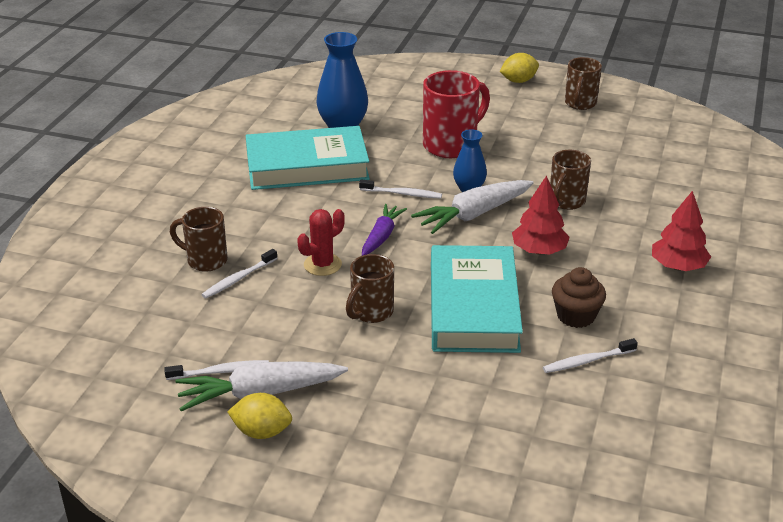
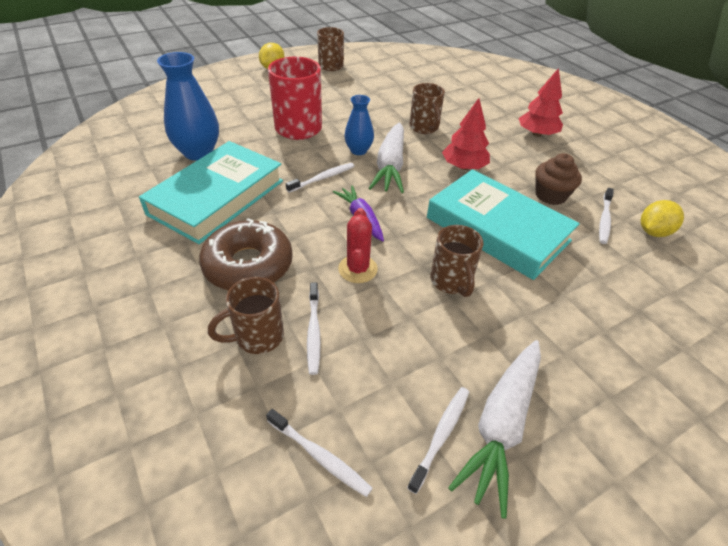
camera: 50 degrees left, 10 degrees up
yellow lemon [228,393,292,439] -> yellow lemon moved to [641,200,684,237]
none -> brown donut [199,218,293,290]
none -> white toothbrush [266,409,373,497]

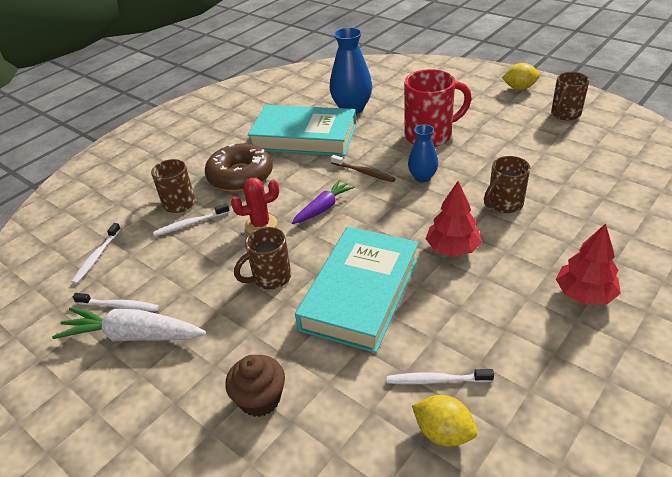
camera: 75 degrees right, 5 degrees down
white toothbrush [286,163,354,193] -> brown toothbrush [331,155,396,182]
white carrot [369,122,404,193] -> none
brown cupcake [535,153,582,205] -> brown cupcake moved to [225,355,285,417]

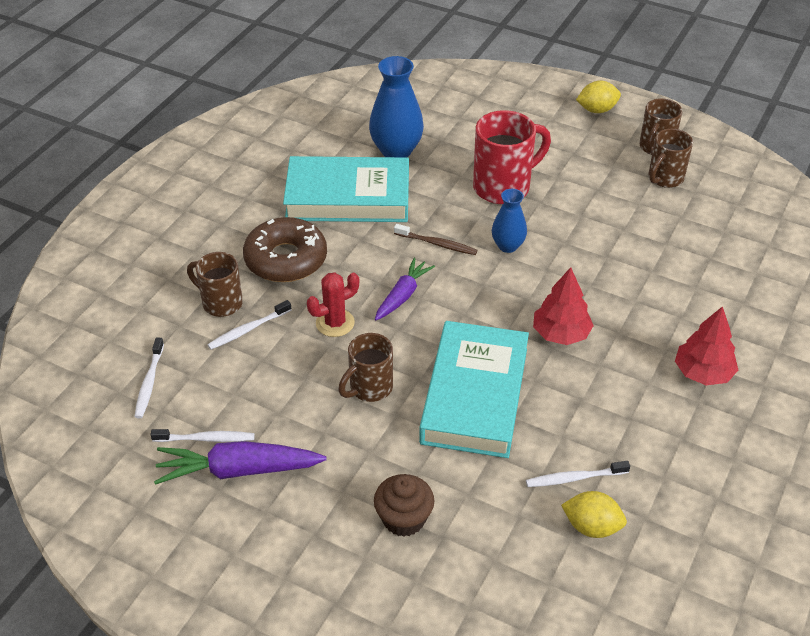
camera: 15 degrees left, 5 degrees up
white carrot [52,307,206,341] -> purple carrot [154,441,327,485]
brown mug [484,156,530,213] -> brown mug moved to [649,129,693,188]

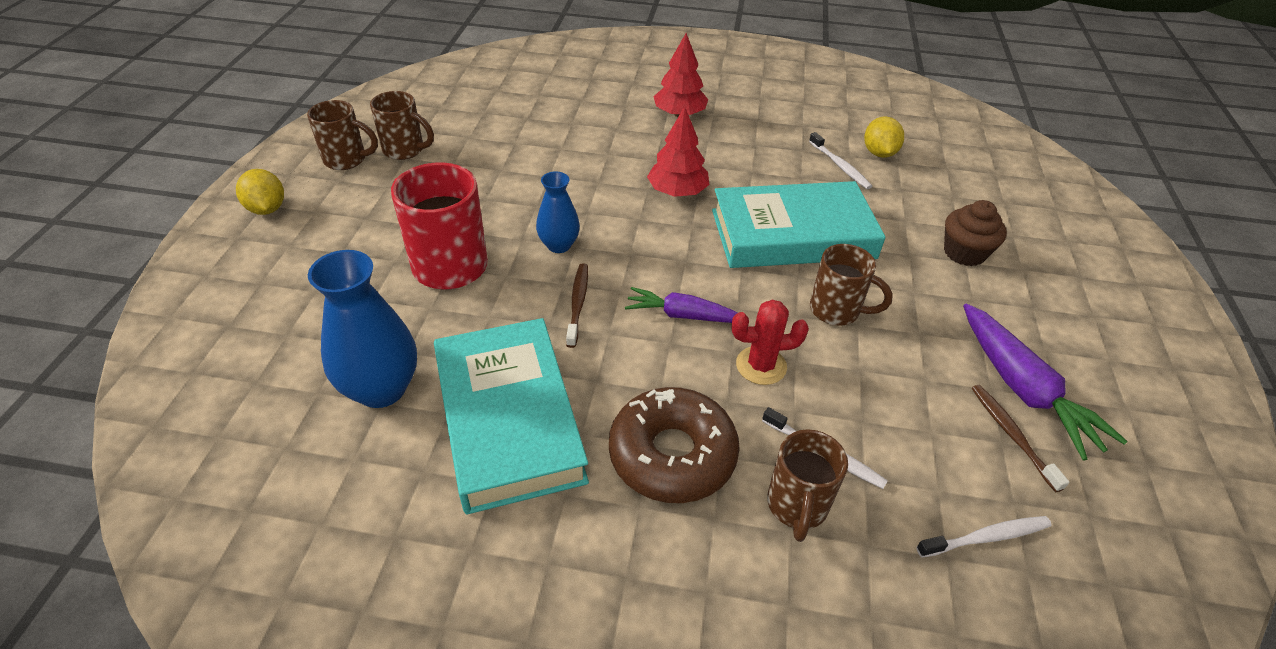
camera: 110 degrees left, 0 degrees up
white toothbrush [151,429,255,442] -> brown toothbrush [972,385,1070,492]
red cactus [307,272,359,337] -> red cactus turned 45 degrees counterclockwise [732,299,809,385]

